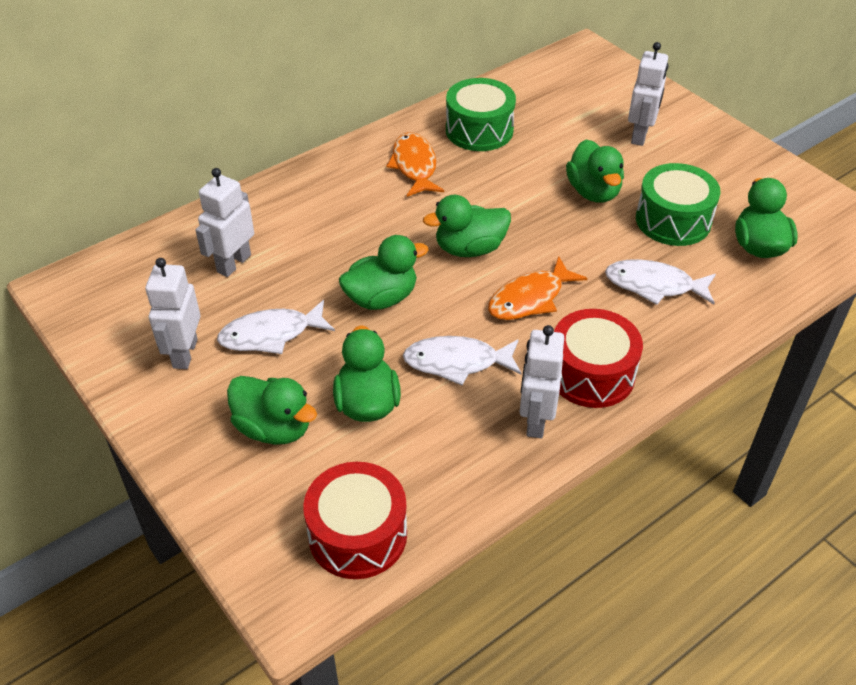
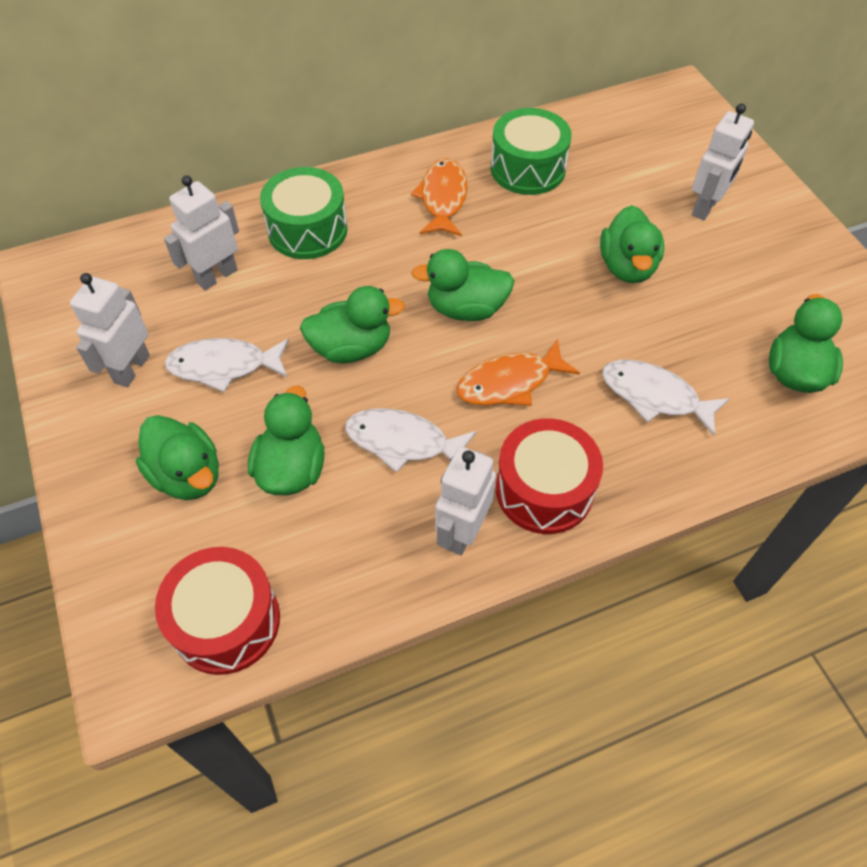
camera: 15 degrees right, 10 degrees up
green drum [636,163,721,246] -> green drum moved to [260,167,348,259]

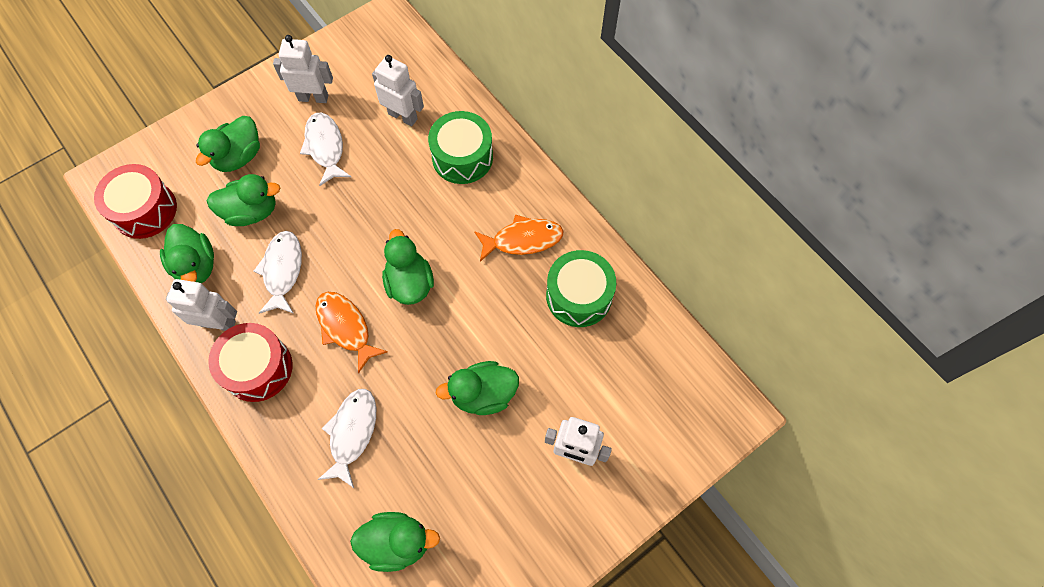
camera: 75 degrees right, 10 degrees up
green duck [300,286,405,364] -> green duck moved to [160,224,214,284]

